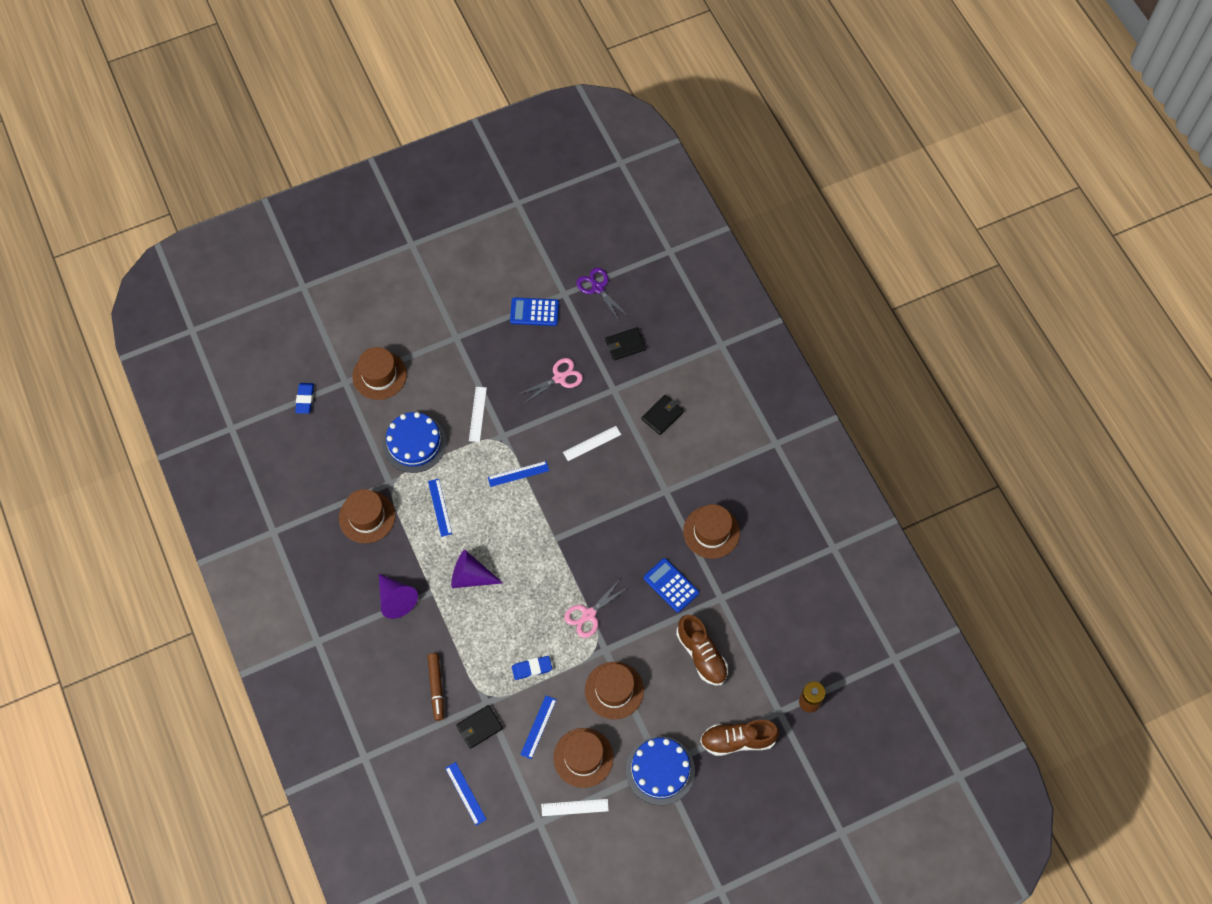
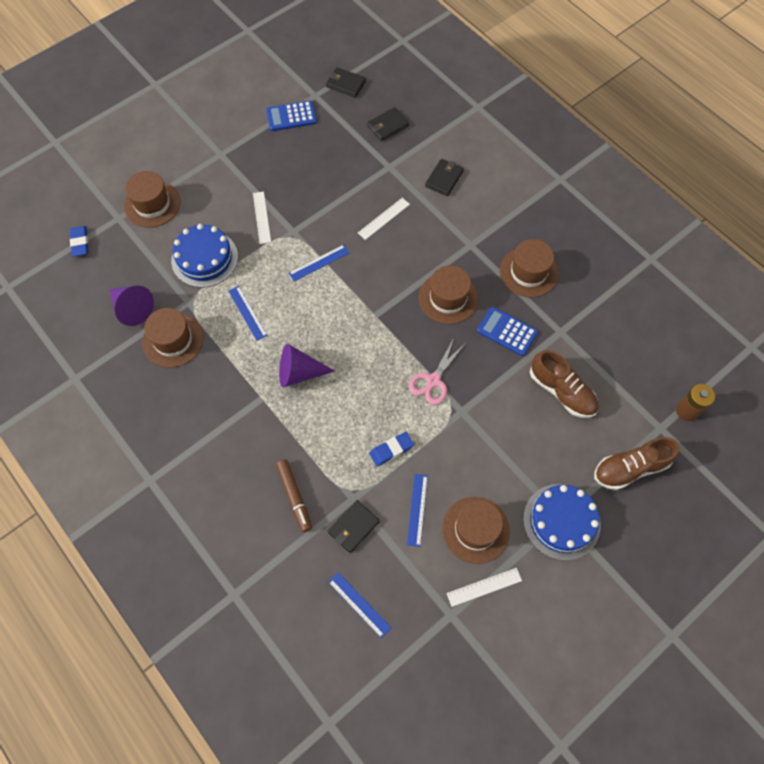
camera: 15 degrees left, 0 degrees up
purple cone [379,574,418,619] -> purple cone moved to [109,286,154,326]
pink scissors [517,358,583,403] -> none
purple scissors [576,268,629,323] -> black wallet [326,67,366,98]
brown hat [585,662,644,720] -> brown hat moved to [419,265,478,324]

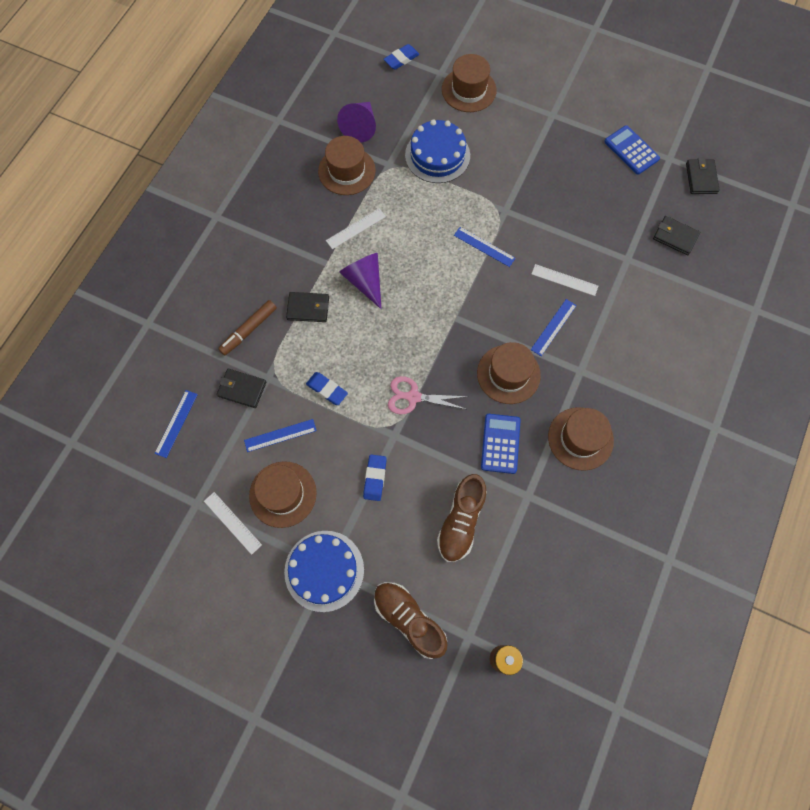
camera: 65 degrees right, 5 degrees up
blue ruler [229,286,268,341] -> blue ruler moved to [531,299,577,356]
white ruler [253,192,271,244] -> white ruler moved to [326,208,386,249]
black wallet [425,159,464,196] -> black wallet moved to [286,292,329,322]
none -> blue eraser [363,454,387,501]

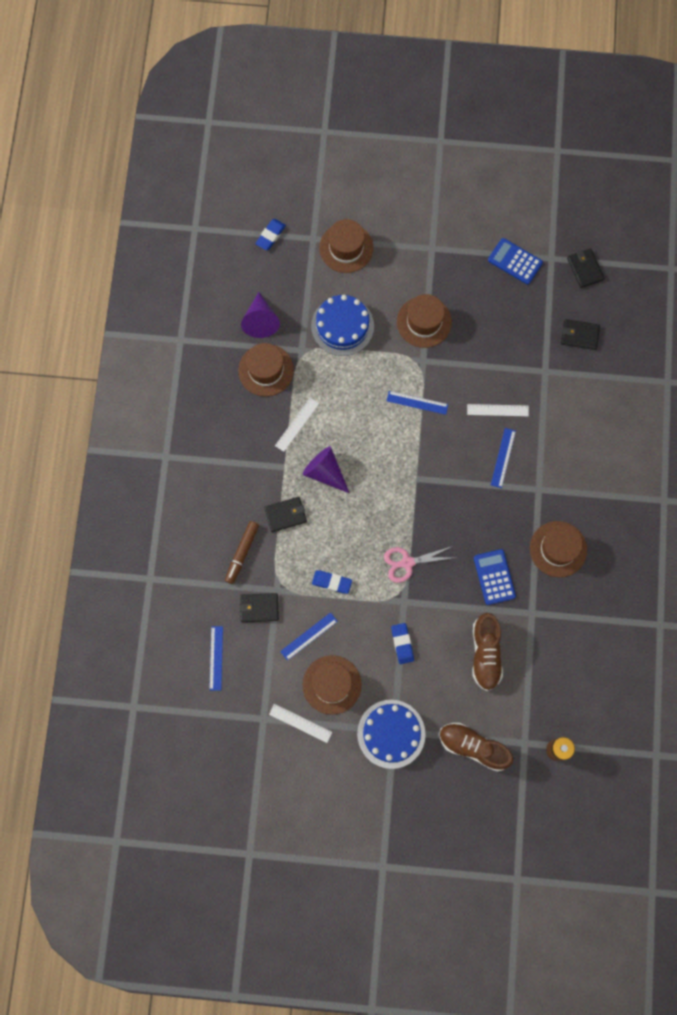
camera: 20 degrees left, 5 degrees up
brown hat [477,342,541,404] -> brown hat moved to [397,294,452,348]

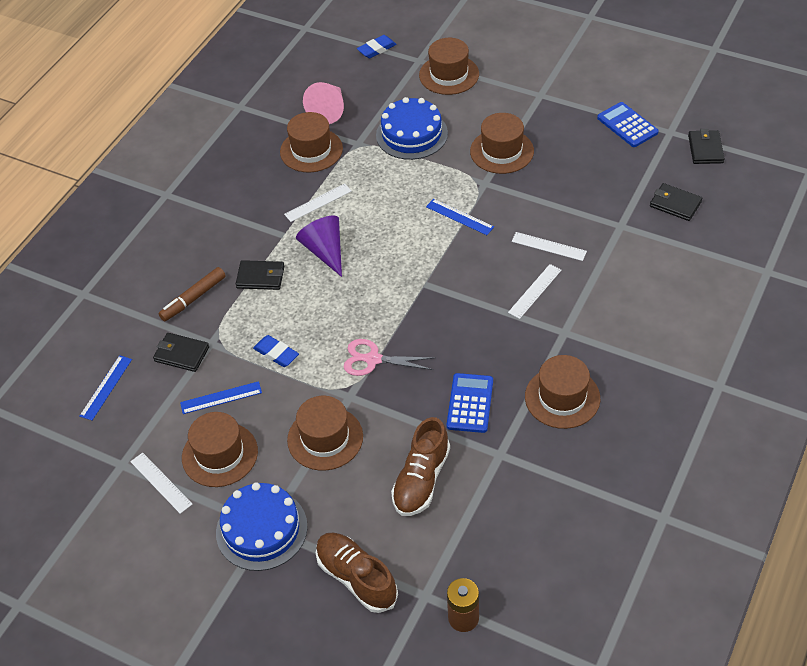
camera: 25 degrees right, 25 degrees down
purple cone [241,292,280,338] -> pink cone [303,82,344,124]
blue eraser [391,623,414,664] -> brown hat [287,396,363,470]
blue ruler [491,428,516,488] -> white ruler [508,264,561,319]

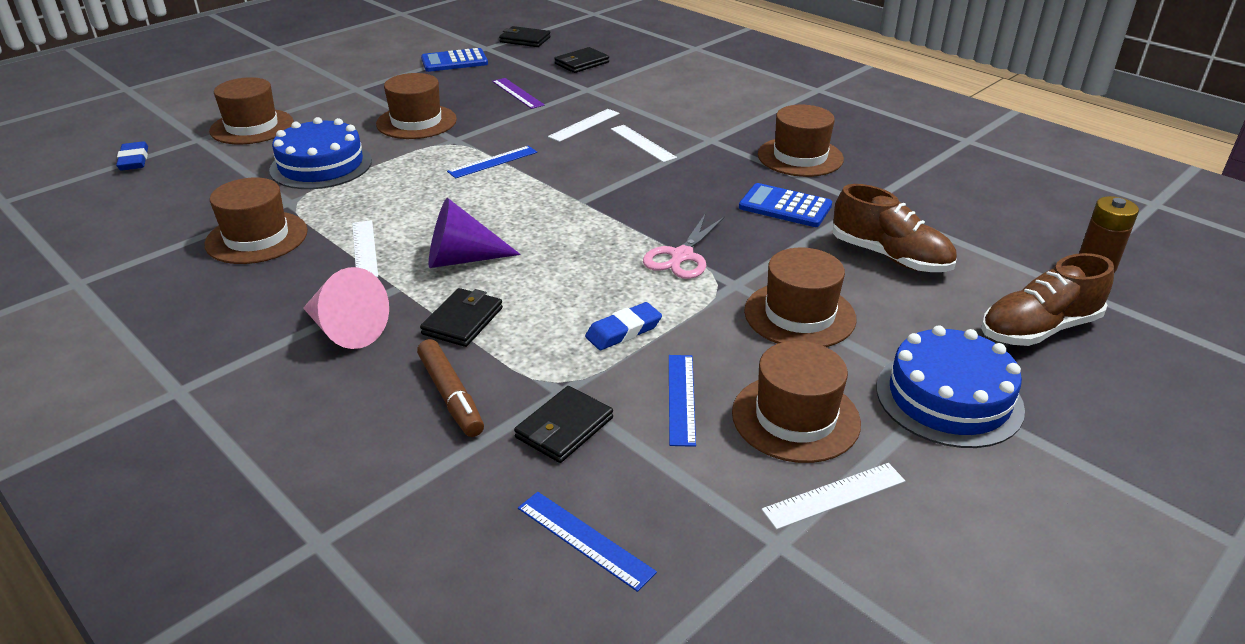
camera: 75 degrees left, 15 degrees down
pink cone [303,82,344,124] -> pink cone moved to [303,267,389,349]
none -> purple ruler [492,78,545,109]

